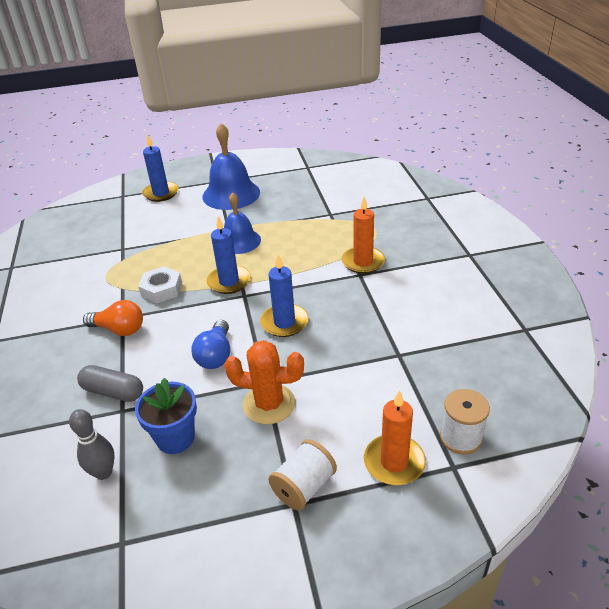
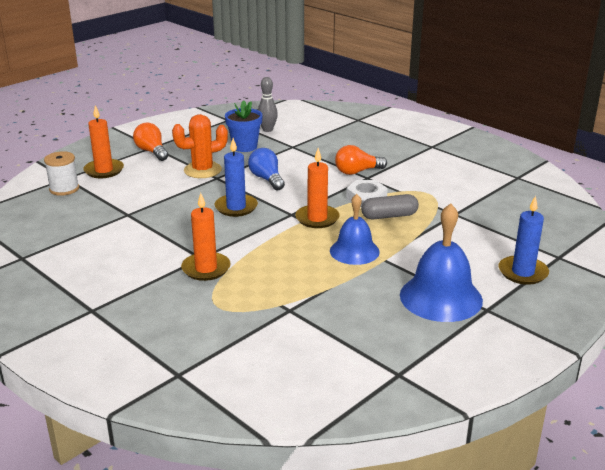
camera: 145 degrees right, 10 degrees down
grey capsule [77,365,143,402] -> grey capsule moved to [361,194,419,219]
blue candle [207,216,251,294] -> orange candle [295,148,340,228]
white spool [268,439,337,510] -> orange light bulb [133,123,168,161]

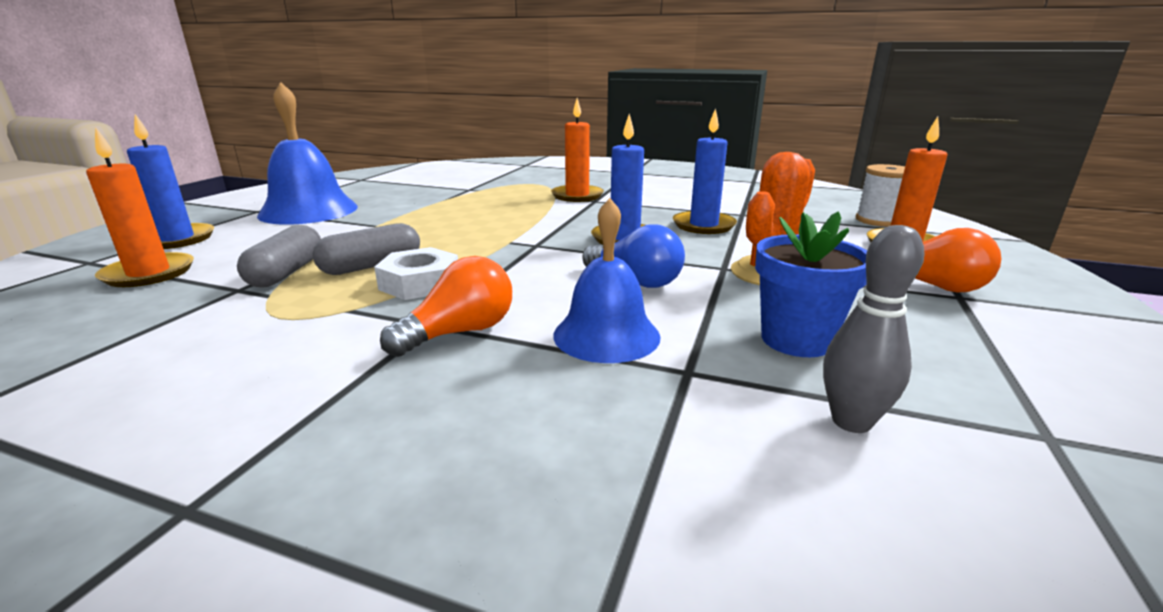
camera: 155 degrees right, 5 degrees down
orange candle [295,148,340,228] -> orange candle moved to [86,127,194,287]
blue bell [330,194,380,265] -> blue bell moved to [553,198,661,363]
none -> grey capsule [237,225,321,288]
none -> blue candle [673,108,737,234]

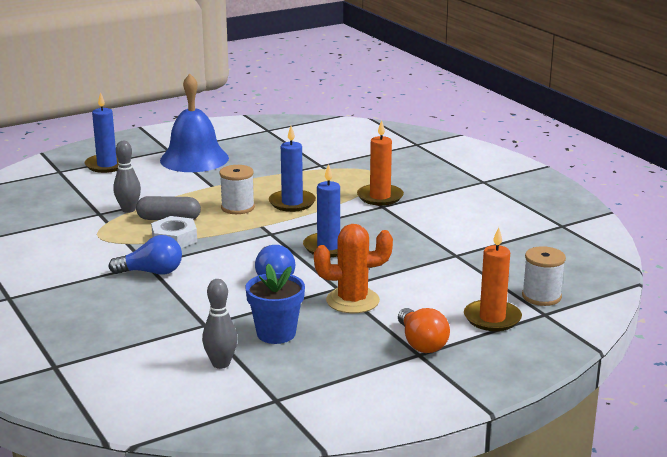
camera: 40 degrees right, 0 degrees up
orange candle [86,127,194,287] -> none
grey capsule [237,225,321,288] -> grey bowling pin [113,141,141,213]
orange light bulb [380,256,512,357] -> blue light bulb [108,235,182,275]
blue bell [553,198,661,363] -> none
blue candle [673,108,737,234] -> blue candle moved to [269,126,316,212]
none -> white spool [220,165,255,214]

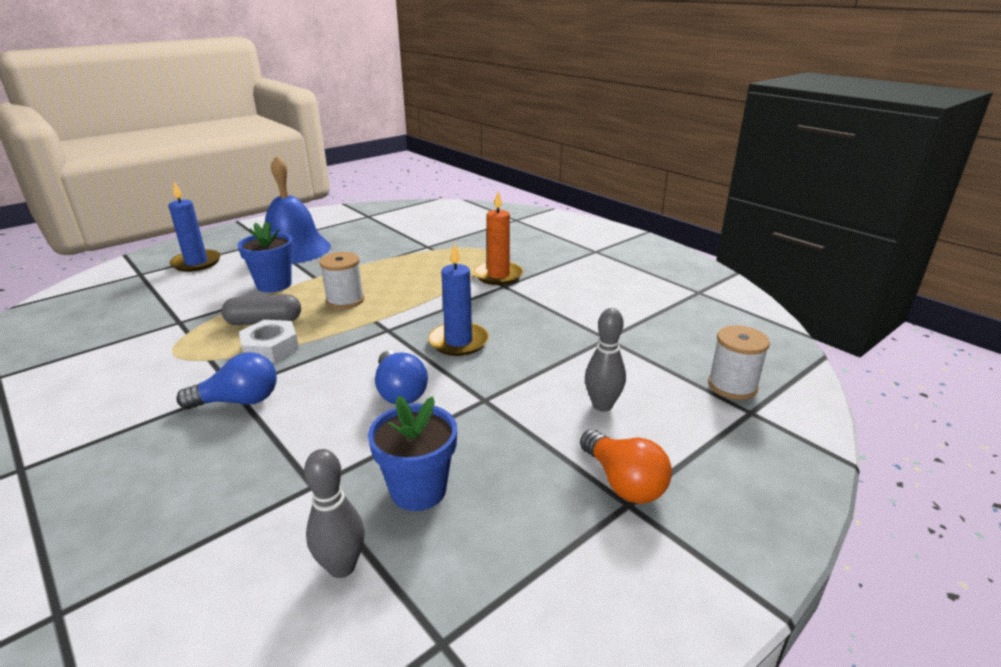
camera: 10 degrees left, 5 degrees up
grey bowling pin [113,141,141,213] -> grey bowling pin moved to [585,308,626,412]
blue candle [269,126,316,212] -> none
orange cactus [314,224,393,313] -> none
orange candle [464,227,522,331] -> none
none -> blue flower pot [238,221,293,293]

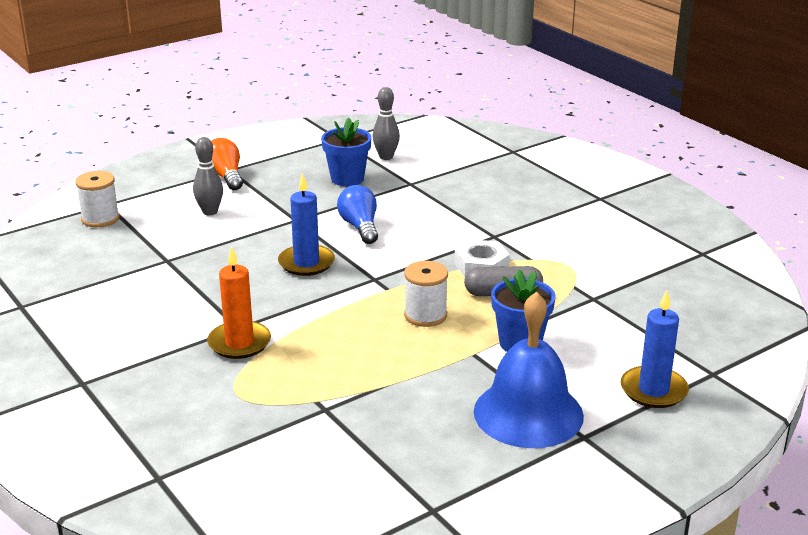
camera: 175 degrees left, 0 degrees up
blue light bulb [176,352,277,409] -> none

